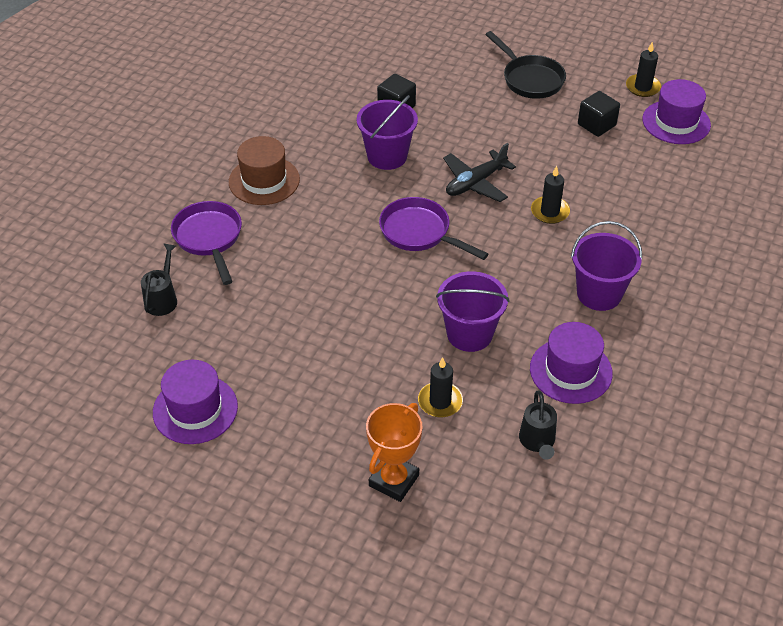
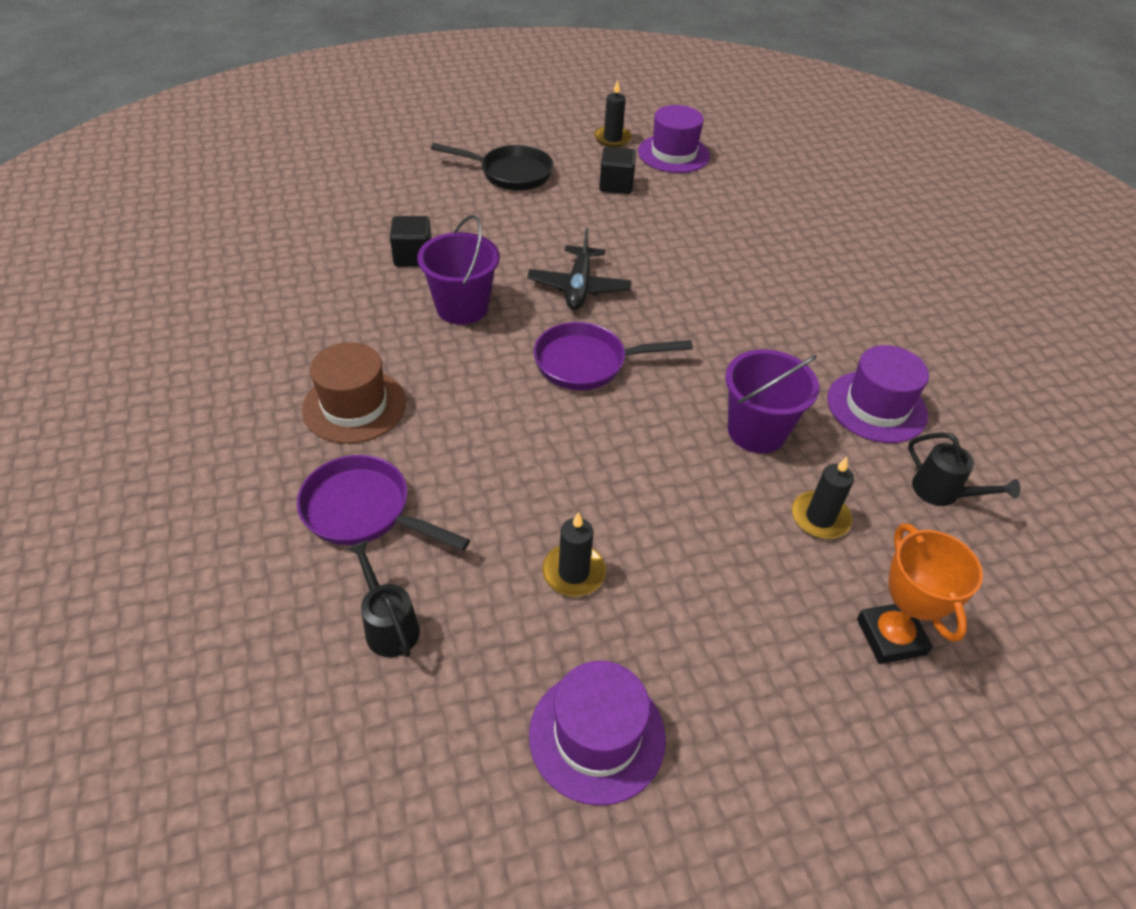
camera: 45 degrees left, 0 degrees up
black candle [531,166,570,224] -> black candle moved to [542,512,606,596]
purple bucket [571,221,642,311] -> none

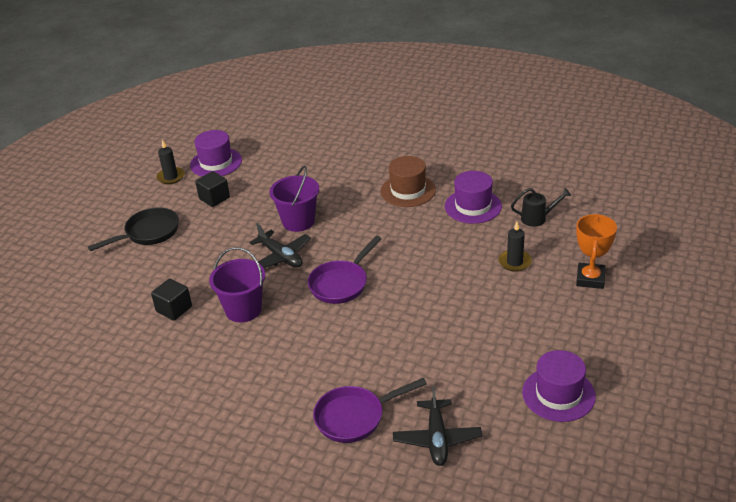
camera: 45 degrees left, 10 degrees down
brown hat [302,342,406,444] -> brown hat moved to [381,156,436,207]
black watering can [347,540,420,657] -> black plane [393,385,482,466]
black candle [542,512,606,596] -> none
purple bucket [725,349,819,453] -> purple bucket moved to [270,166,319,232]
orange trophy [857,523,983,664] -> orange trophy turned 75 degrees clockwise [576,214,617,289]

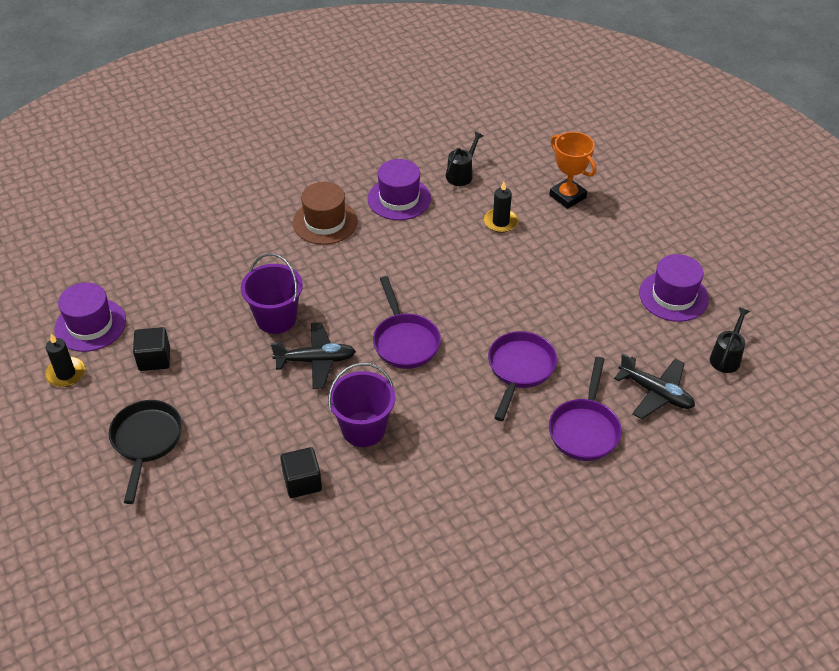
camera: 55 degrees left, 10 degrees up
none -> purple pan [488,331,557,421]
none -> black watering can [710,307,750,373]

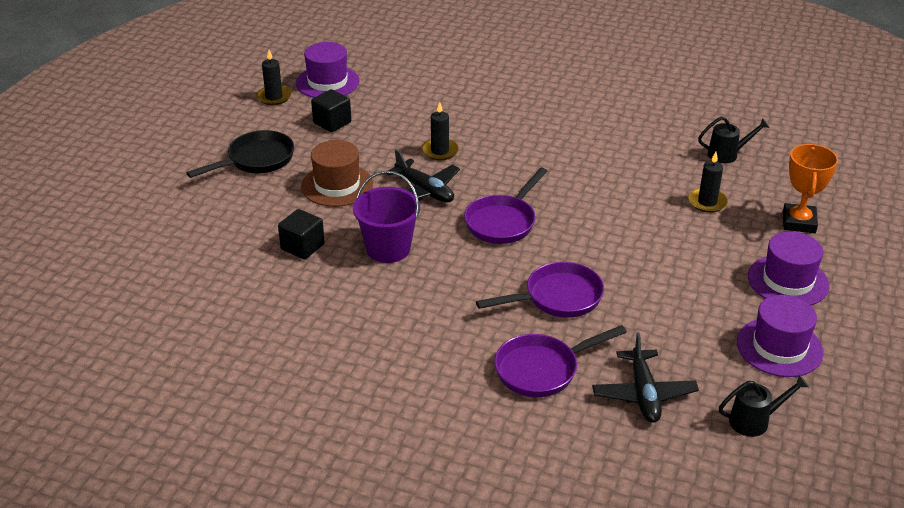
camera: 50 degrees right, 10 degrees down
purple bucket [241,253,303,334] -> black candle [422,102,459,160]
brown hat [293,182,358,245] -> brown hat moved to [301,140,373,207]
purple hat [368,159,431,220] -> purple hat moved to [748,231,829,305]

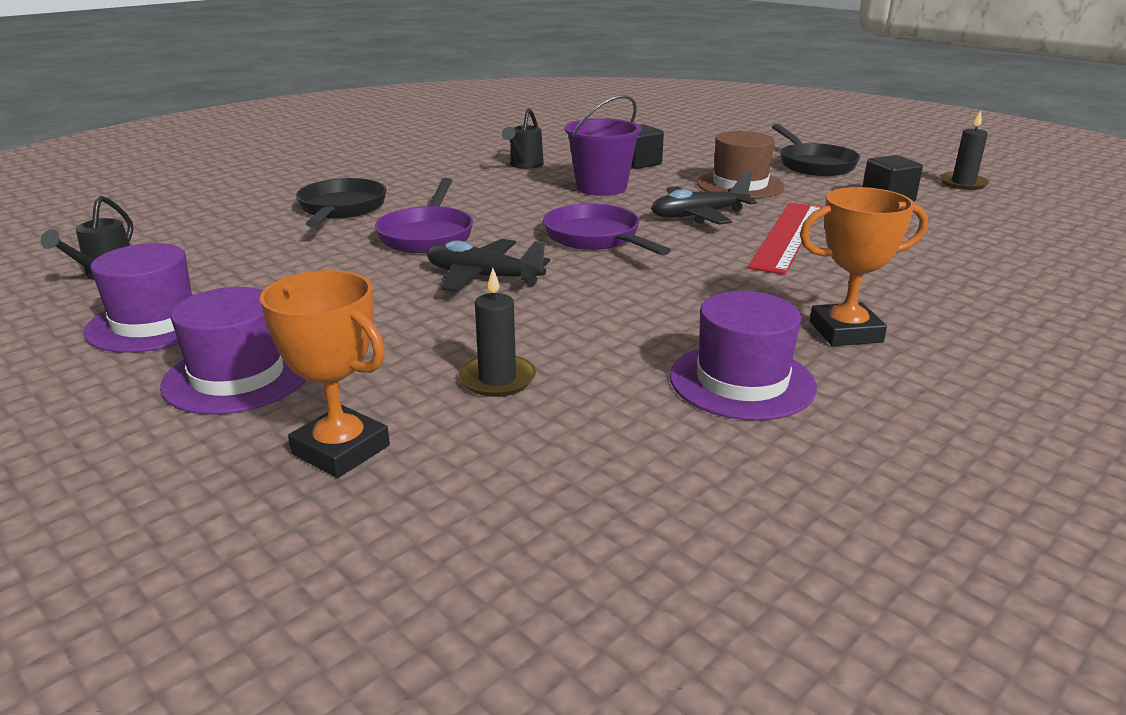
camera: 115 degrees right, 10 degrees down
purple hat [296,42,360,98] -> purple hat moved to [670,291,817,421]
black candle [422,102,459,160] -> red ruler [748,202,821,275]
purple pan [494,325,627,397] -> black pan [296,178,387,227]
black plane [592,332,699,423] -> black plane moved to [427,239,550,292]
black watering can [698,116,770,163] -> black watering can moved to [502,108,544,169]
none -> orange trophy [800,187,928,346]

